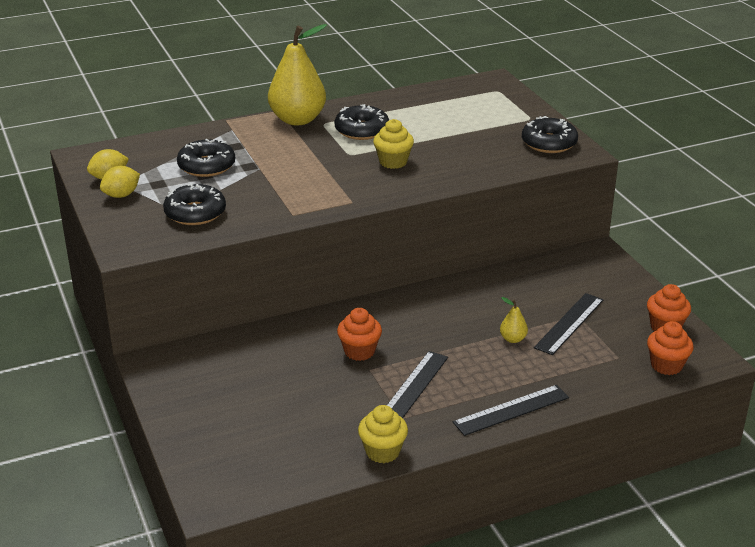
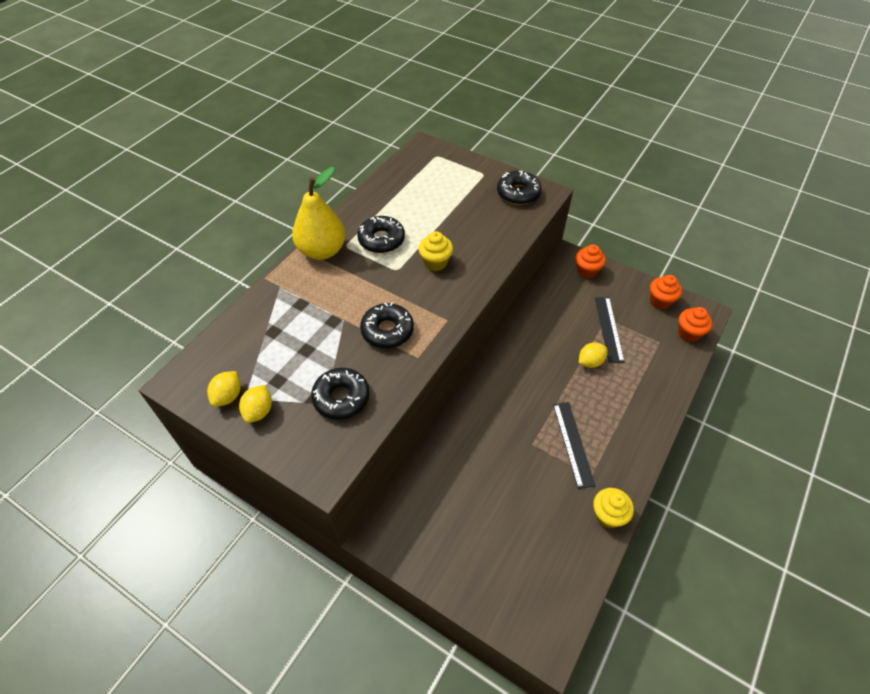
camera: 35 degrees left, 20 degrees up
black donut [177,139,235,177] -> black donut moved to [360,302,414,348]
orange cupcake [337,308,382,361] -> orange cupcake moved to [576,245,606,278]
black ruler [453,385,569,436] -> none
yellow pear [500,297,528,343] -> yellow lemon [579,342,607,368]

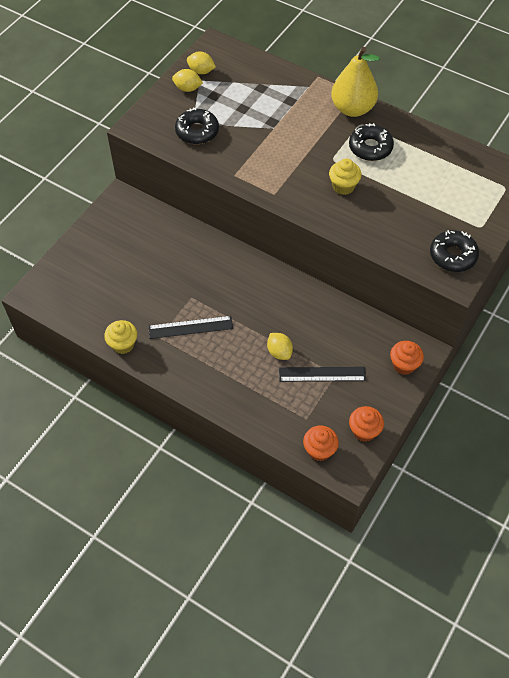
camera: 90 degrees right, 5 degrees up
black donut [360,302,414,348] -> none

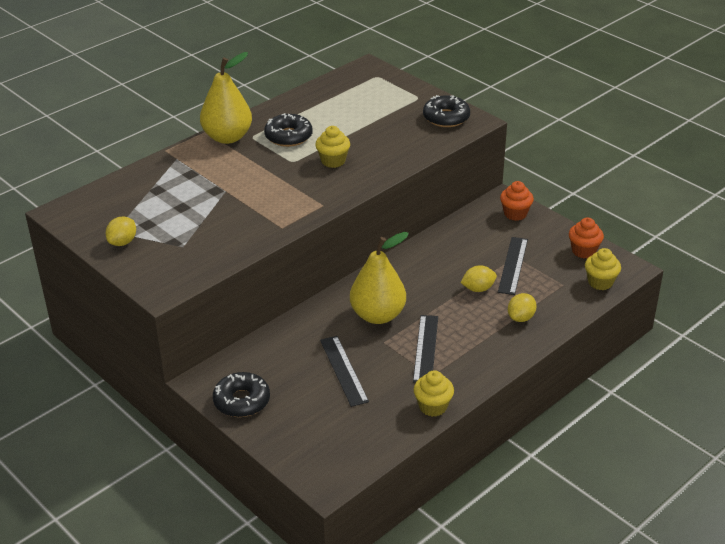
camera: 75 degrees left, 20 degrees down
black donut [175,108,219,144] -> black donut moved to [213,372,270,417]
yellow lemon [187,52,216,74] -> yellow lemon moved to [508,293,537,322]
orange cupcake [303,426,339,461] -> yellow cupcake [585,248,621,290]
none -> black ruler [320,336,369,407]
none -> yellow pear [350,232,409,324]

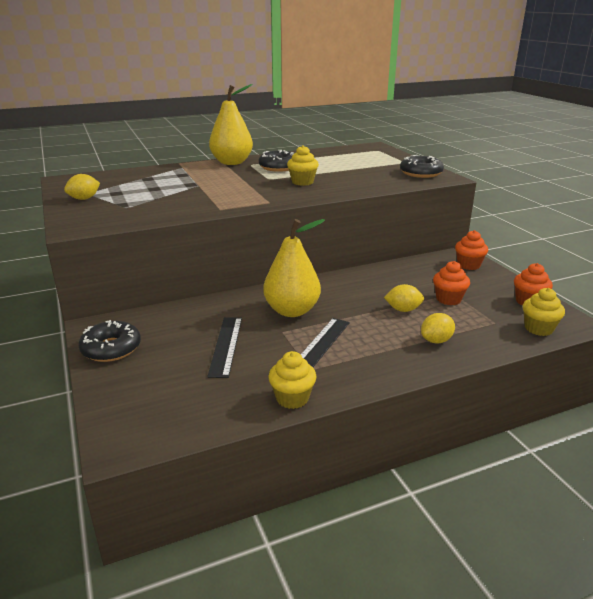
camera: 20 degrees right, 10 degrees down
black ruler [498,237,528,295] -> orange cupcake [433,261,470,305]

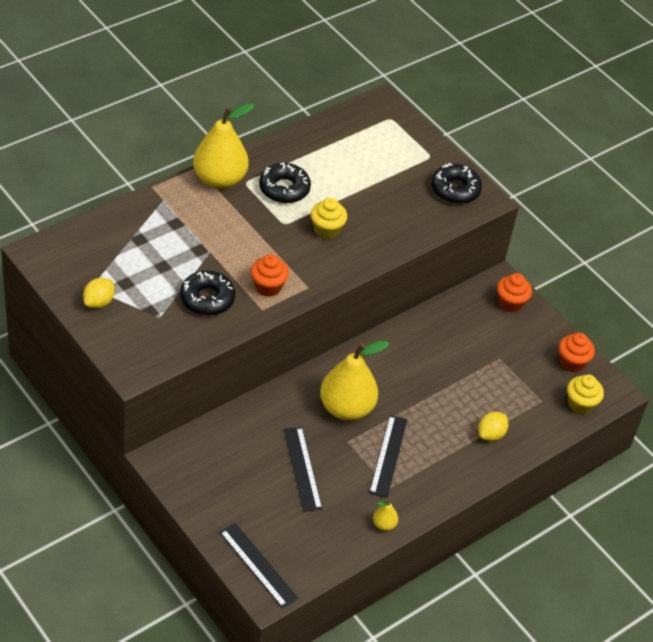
camera: 20 degrees left, 20 degrees up
black donut [78,320,141,362] -> black donut moved to [180,271,235,316]
yellow cupcake [268,351,317,409] -> yellow pear [373,500,398,531]
yellow lemon [384,284,424,312] -> none
orange cupcake [433,261,470,305] -> orange cupcake moved to [251,254,289,297]
none -> black ruler [220,523,298,608]

